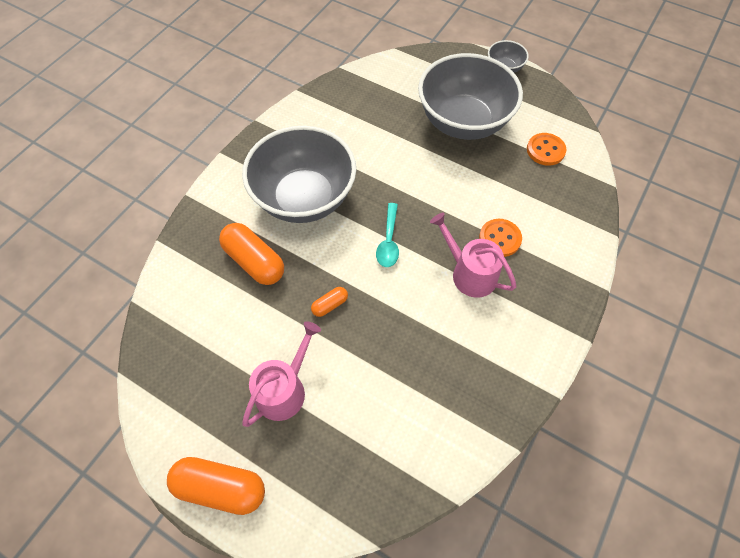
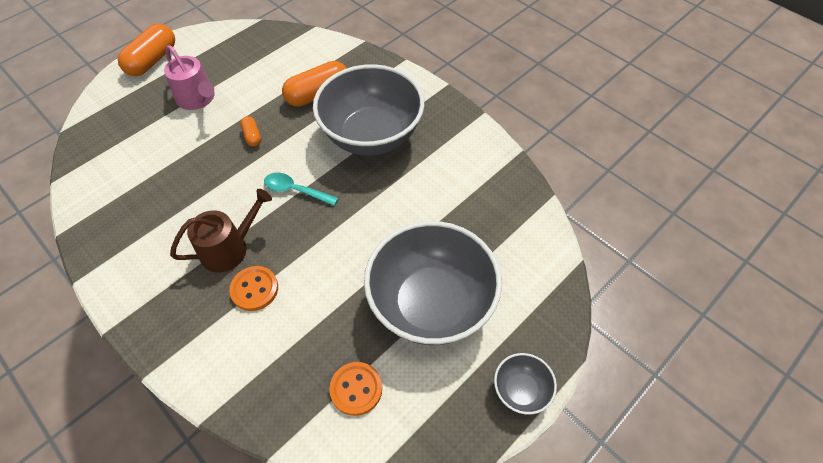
camera: 105 degrees right, 5 degrees down
pink watering can [430,213,516,298] -> brown watering can [170,189,272,273]

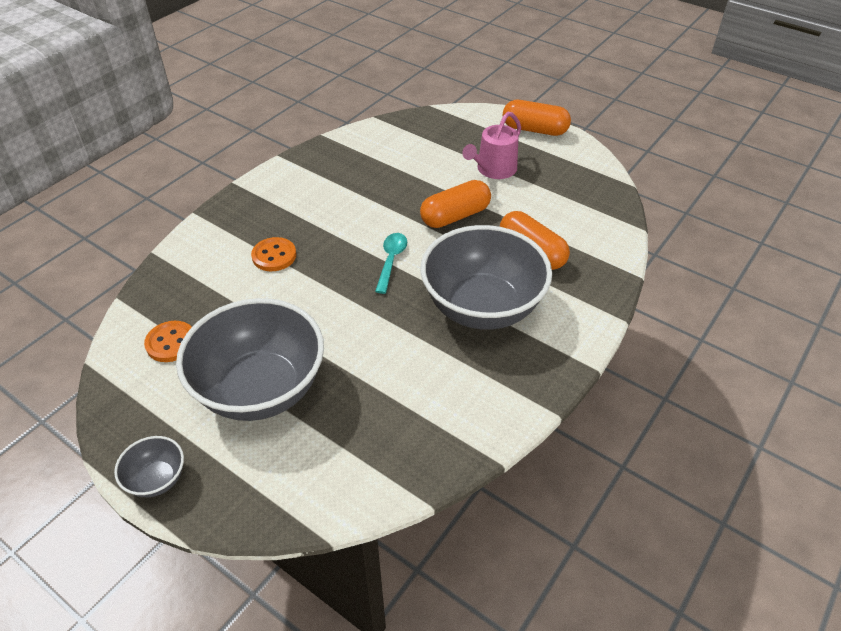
camera: 80 degrees right, 10 degrees down
brown watering can [170,189,272,273] -> none
orange capsule [240,116,261,146] -> orange capsule [420,180,491,228], size x2.02

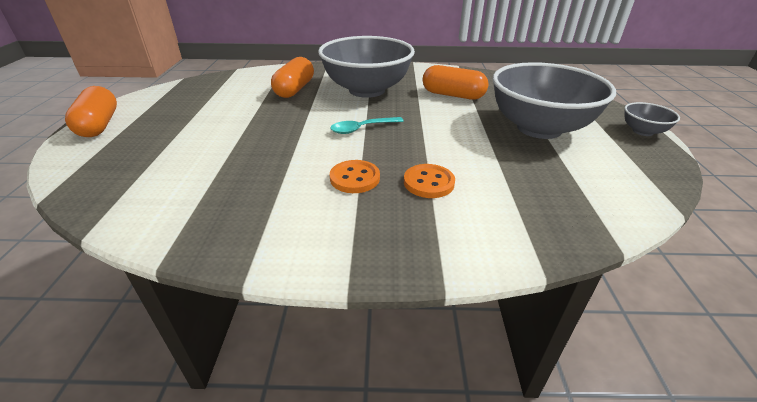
camera: 125 degrees left, 10 degrees down
orange button [144,321,192,362] -> orange button moved to [330,160,380,193]
orange capsule [420,180,491,228] -> orange capsule moved to [423,65,489,100]
pink watering can [462,112,521,179] -> none

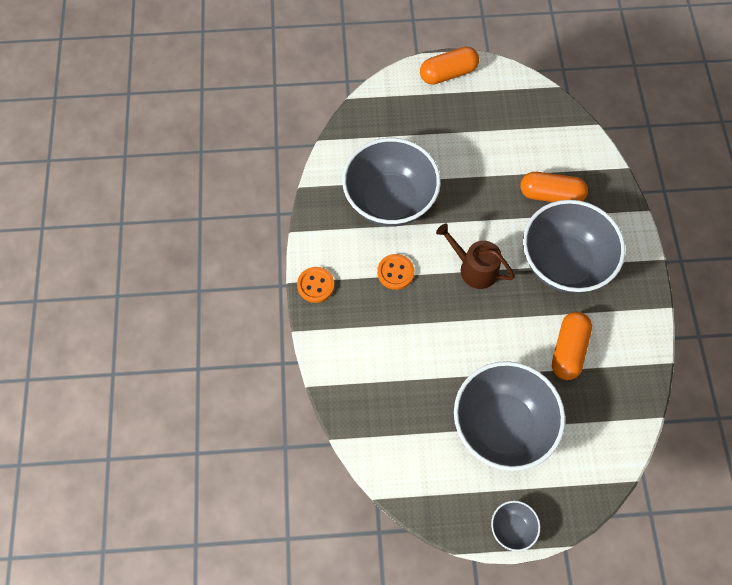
camera: 85 degrees right, 30 degrees up
turquoise spoon [330,117,404,134] -> brown watering can [436,224,515,289]
orange button [404,164,455,198] -> orange button moved to [297,267,334,303]
none -> grey bowl [342,138,441,227]

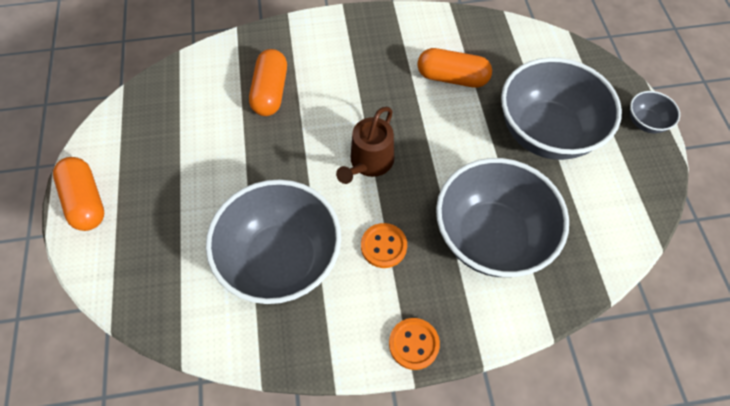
camera: 95 degrees left, 5 degrees down
grey bowl [523,200,625,293] -> grey bowl moved to [436,158,569,277]

